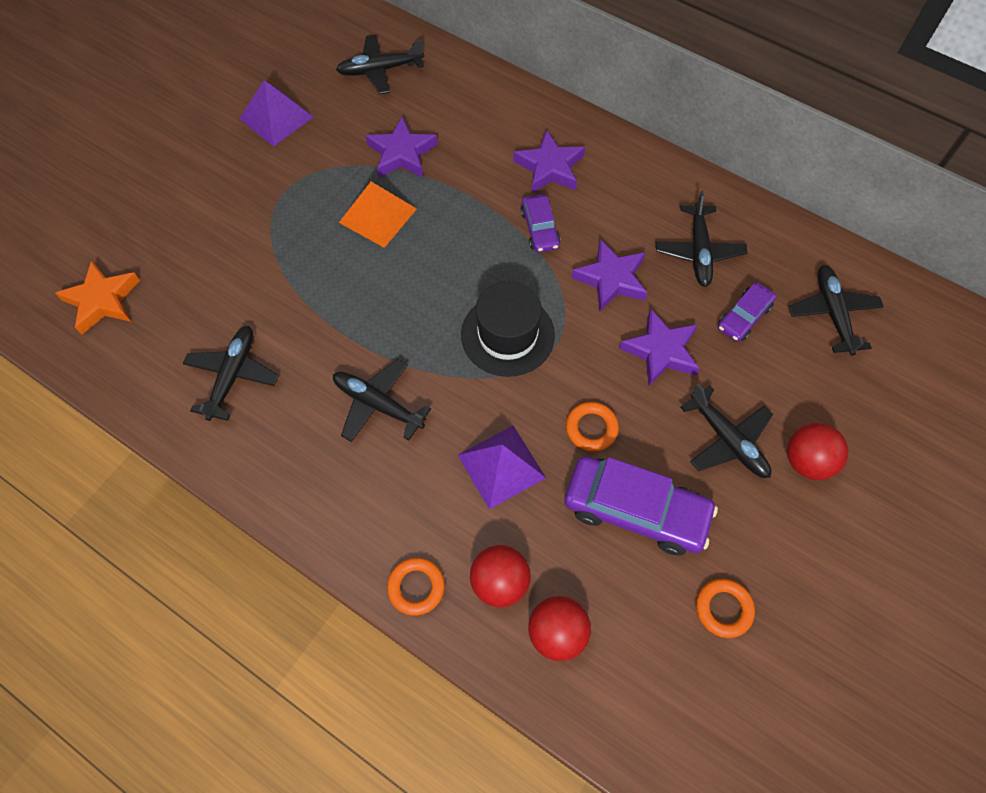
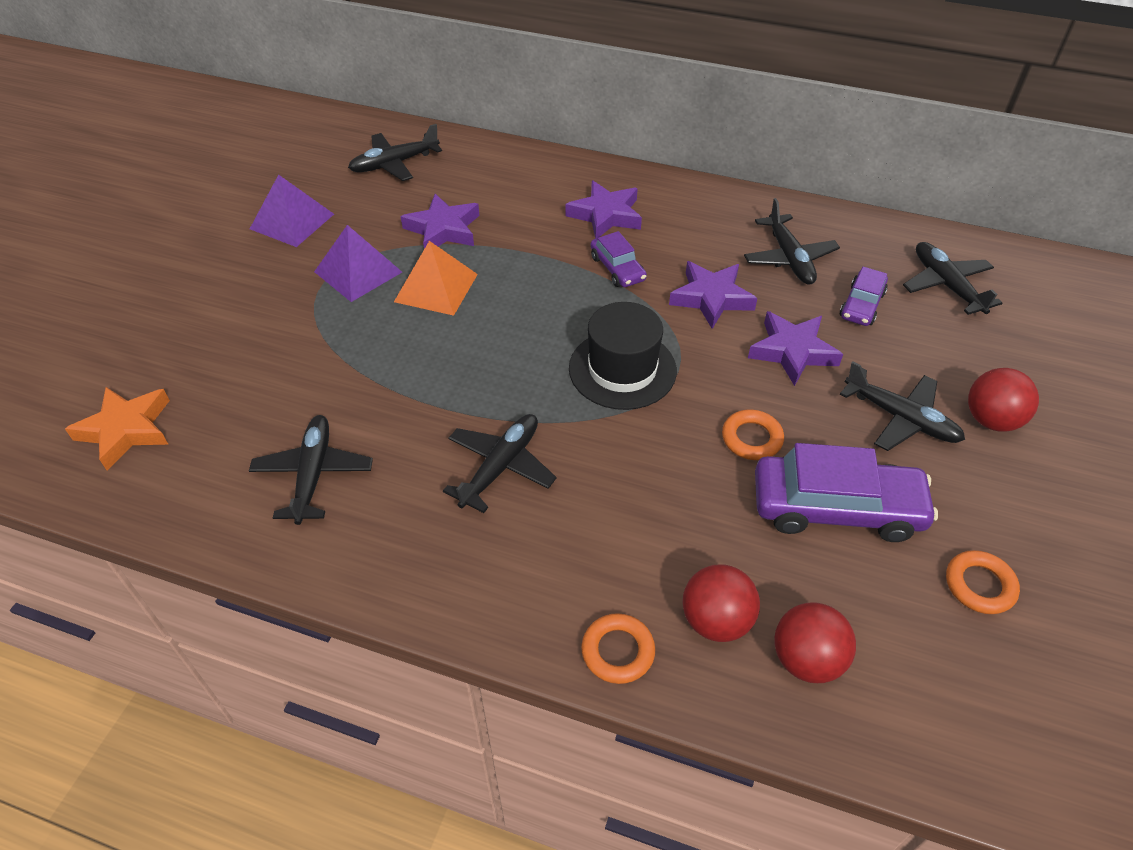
camera: 15 degrees left, 15 degrees down
black plane [333,359,431,442] -> black plane turned 105 degrees clockwise [443,414,557,513]
purple pyramid [458,426,546,509] -> purple pyramid moved to [314,225,402,302]

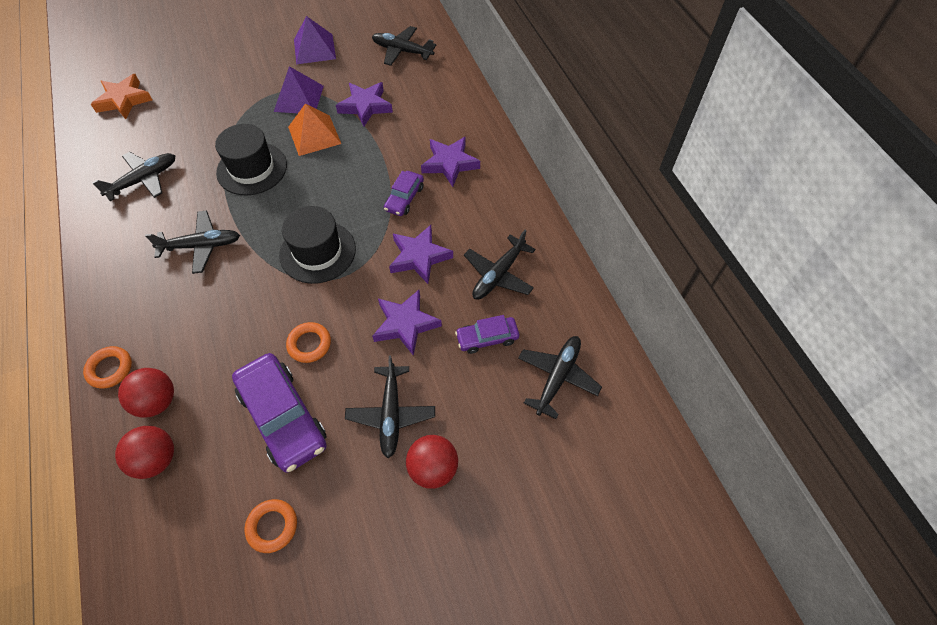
camera: 50 degrees right, 10 degrees up
none -> black hat [215,124,287,195]

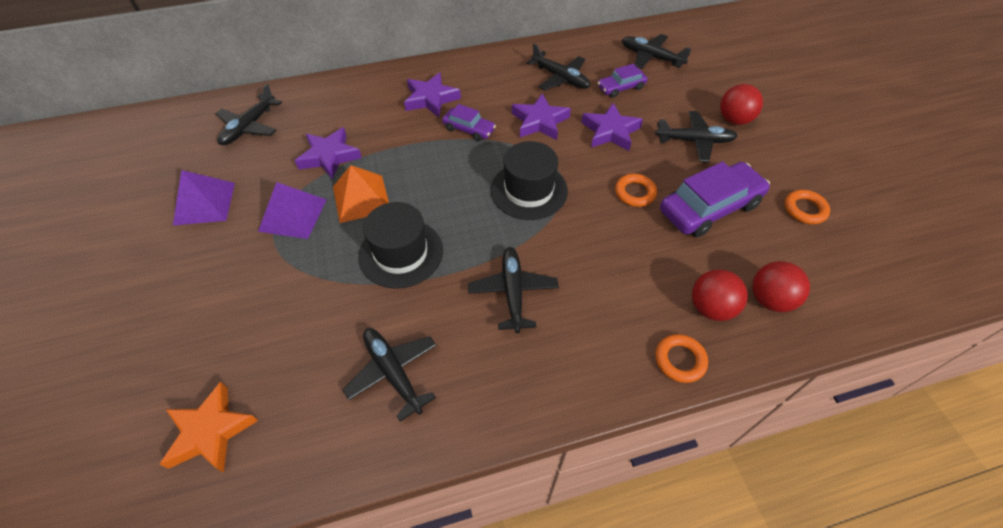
camera: 85 degrees left, 5 degrees down
purple car [455,315,519,354] -> purple car turned 75 degrees clockwise [597,64,648,98]

